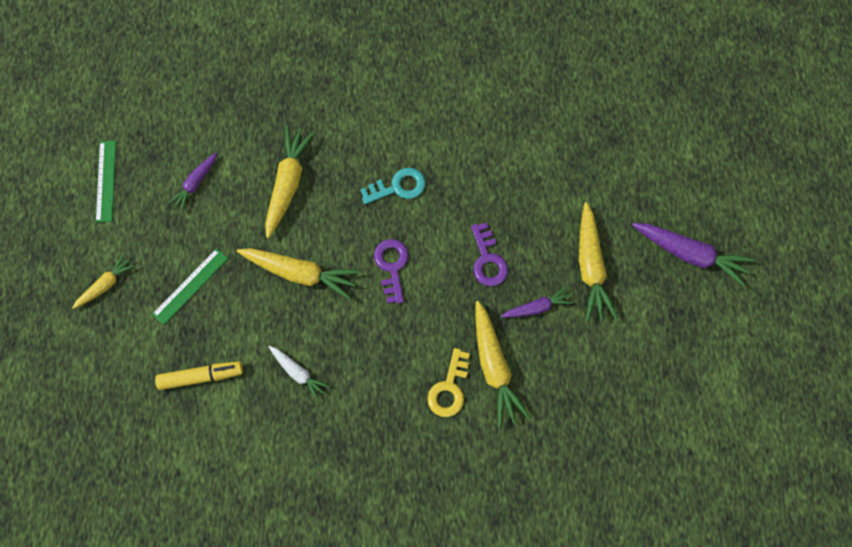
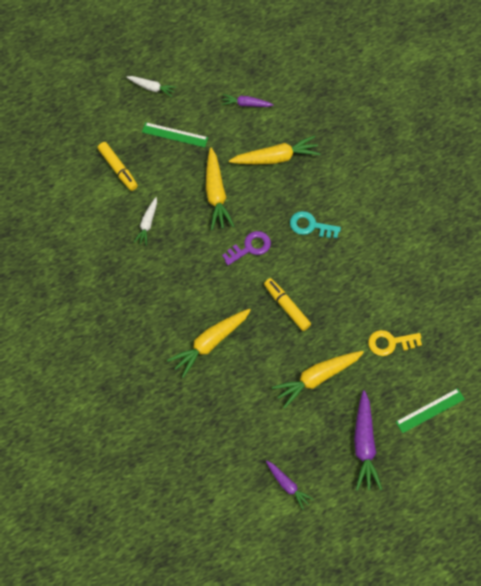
camera: 65 degrees right, 5 degrees down
yellow carrot [72,254,136,309] -> white carrot [127,76,176,97]
green ruler [96,141,116,223] -> green ruler moved to [396,388,465,433]
turquoise key [360,168,426,204] -> turquoise key turned 150 degrees clockwise [290,211,341,238]
yellow key [427,348,470,417] -> yellow key moved to [368,330,422,356]
purple key [471,222,508,287] -> yellow marker [264,278,311,331]
purple carrot [501,286,574,318] -> purple carrot moved to [266,461,314,510]

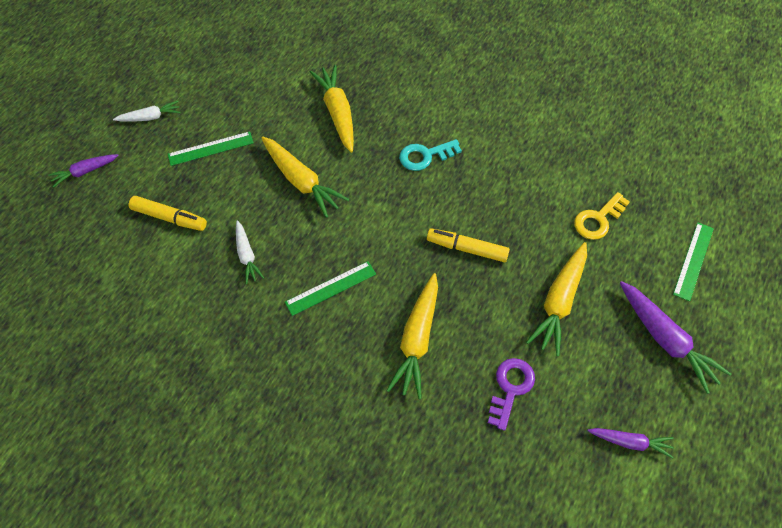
camera: 35 degrees left, 5 degrees down
purple carrot [221,94,274,107] -> purple carrot moved to [48,154,119,187]
purple key [222,231,271,265] -> purple key moved to [488,358,535,431]
yellow carrot [229,135,320,164] -> yellow carrot turned 60 degrees counterclockwise [310,65,354,153]
none -> green ruler [285,261,376,316]

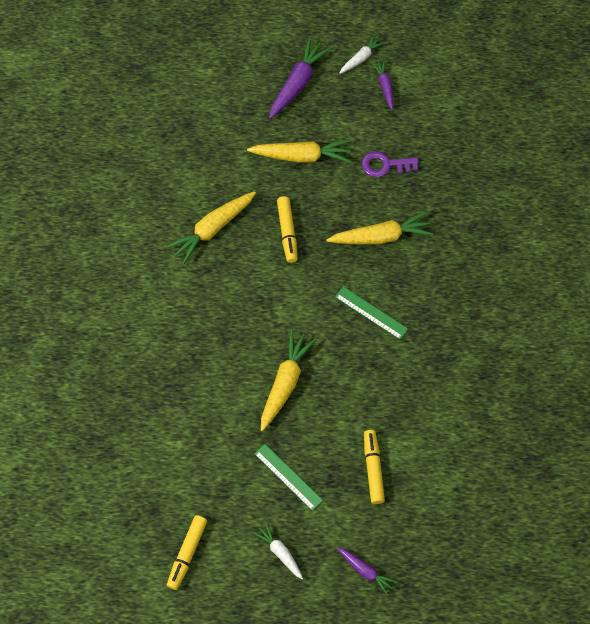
camera: 115 degrees left, 5 degrees up
white carrot [236,220,264,284] -> white carrot moved to [339,34,386,74]
yellow carrot [310,65,354,153] -> yellow carrot moved to [166,191,256,264]
turquoise key [399,139,462,171] -> none
yellow key [574,192,630,240] -> none
green ruler [673,222,714,301] -> none
none -> yellow marker [167,515,207,590]

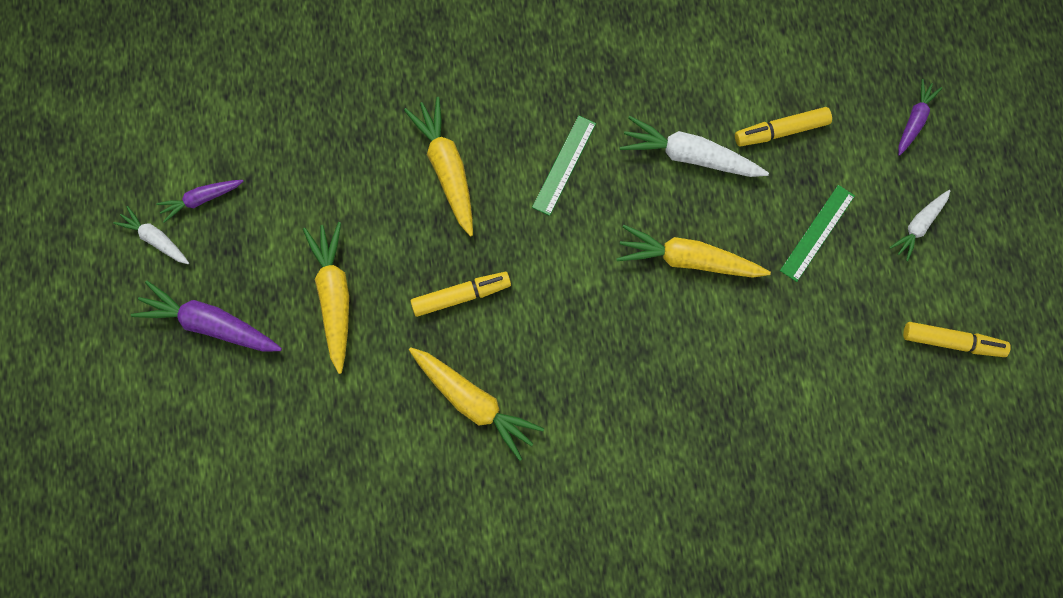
camera: 100 degrees left, 10 degrees up
purple key [362,151,419,177] -> none
none -> white carrot [620,116,769,177]

